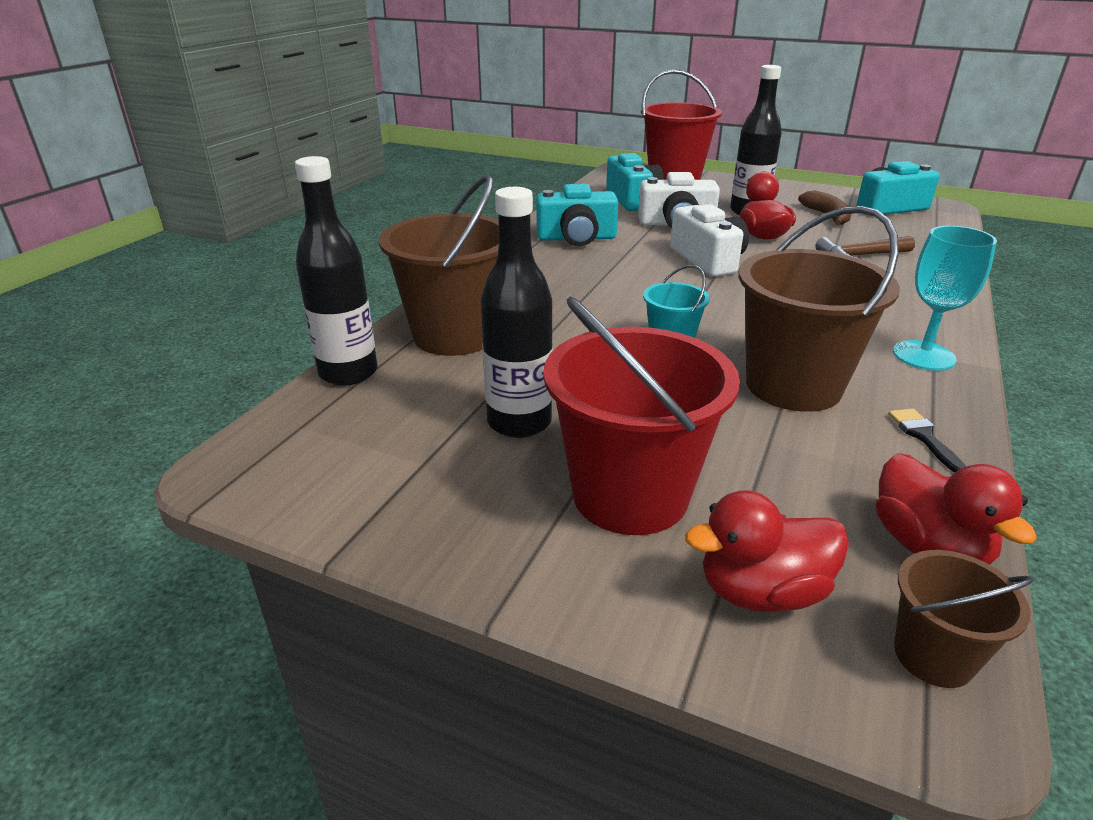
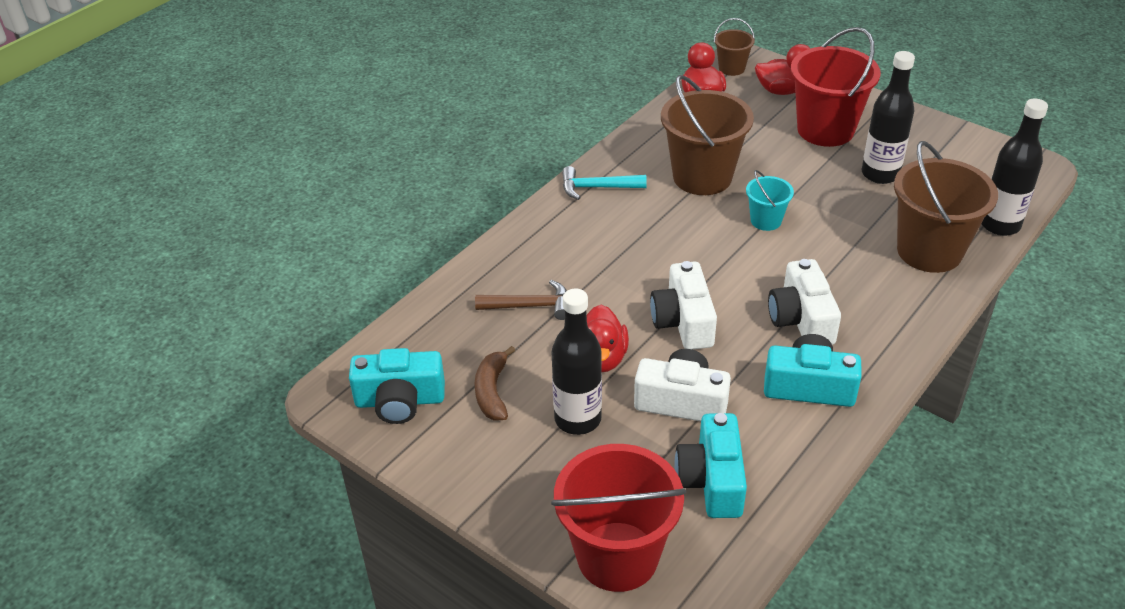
camera: 165 degrees left, 10 degrees up
black brush [888,408,965,473] -> none
turquoise goblet [893,226,997,371] -> turquoise hammer [562,166,647,200]
none -> white camera [768,259,841,345]

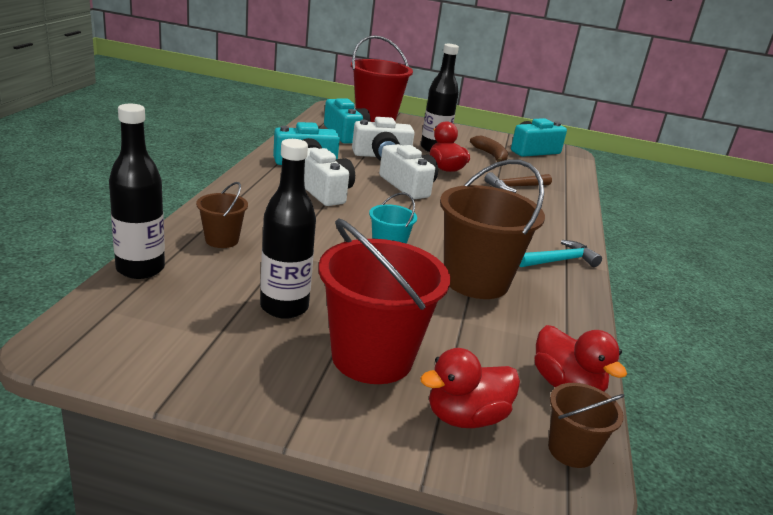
camera: 150 degrees right, 15 degrees down
brown bucket [894,141,998,273] -> brown bucket [196,182,248,248], size x0.50

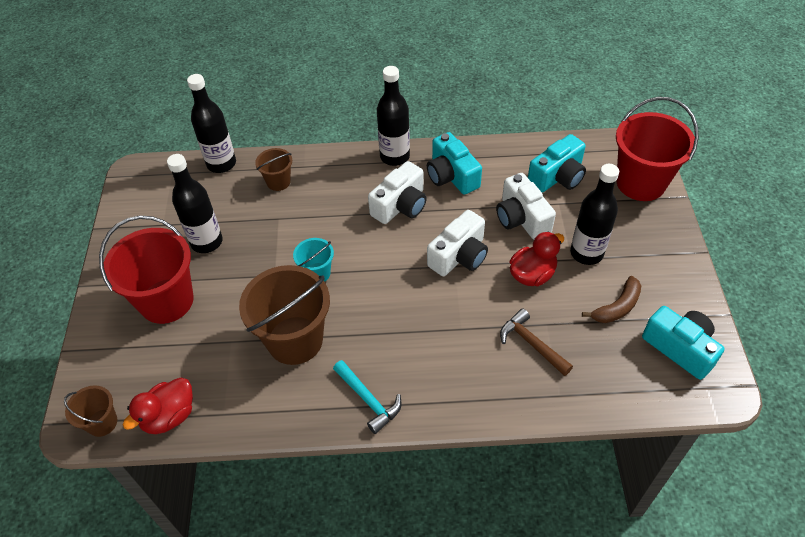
camera: 80 degrees right, 25 degrees up
red duck [420,348,520,428] -> none
none -> black bottle [377,66,410,166]

